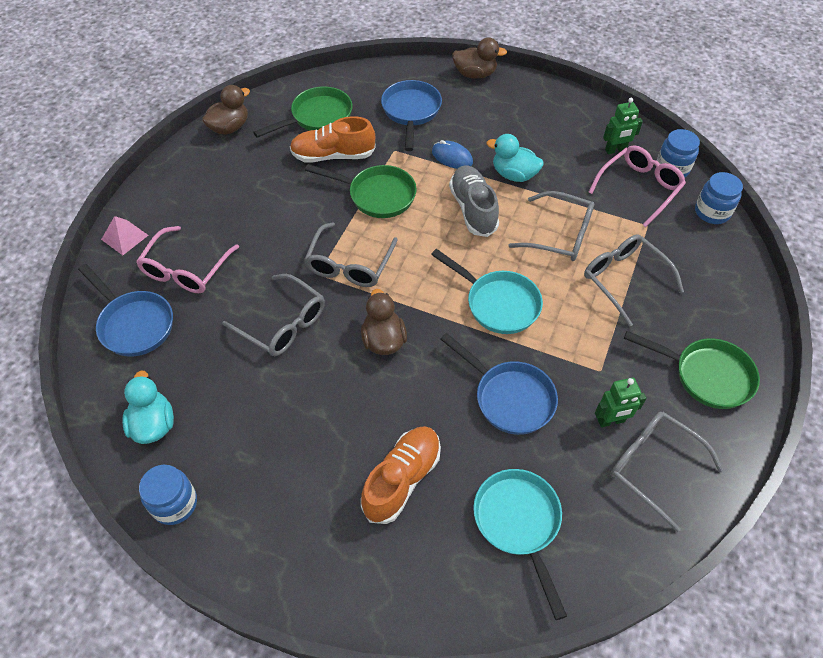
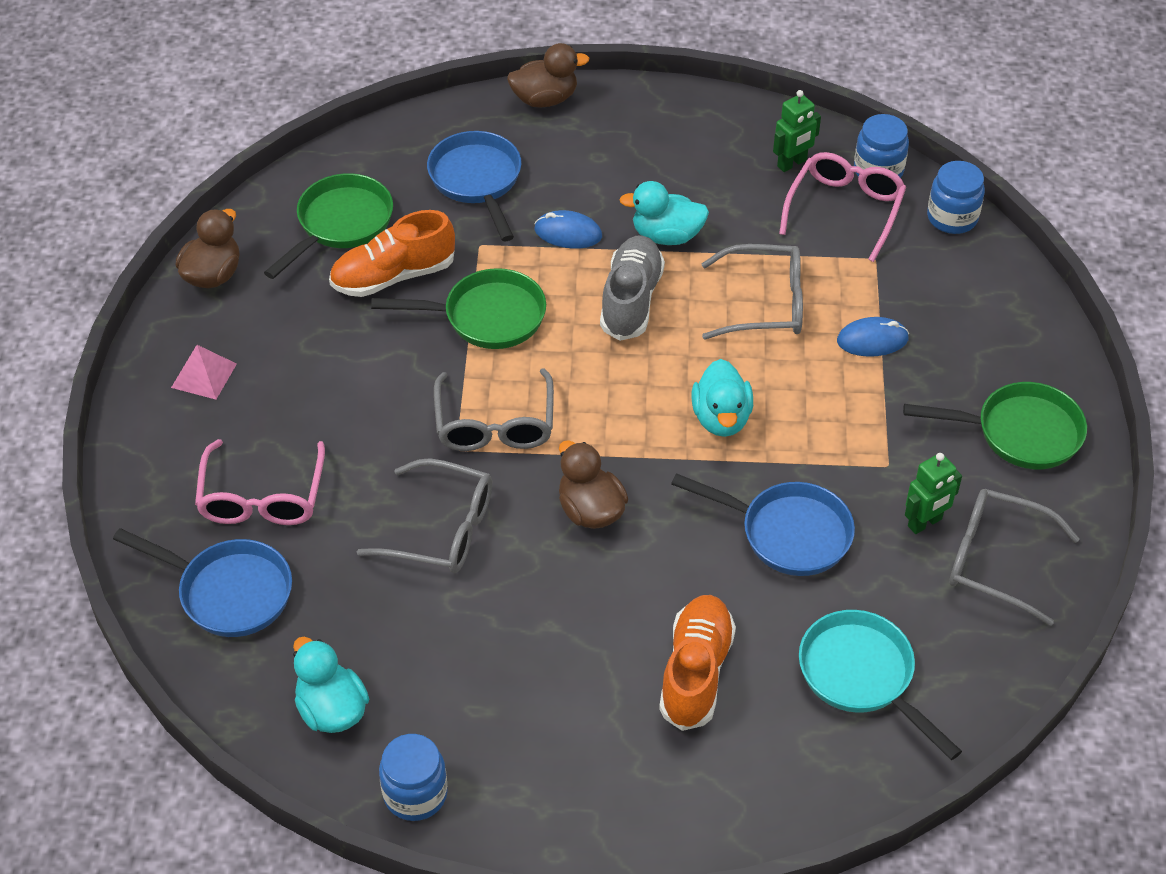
camera: 20 degrees left, 5 degrees down
pink pyramid [101,216,149,255] -> pink pyramid moved to [171,345,237,400]
turquoise pan [431,249,543,334] -> turquoise duck [692,359,753,437]
grey shoe [449,166,499,237] -> grey shoe turned 45 degrees clockwise [600,235,665,341]
grey glasses [584,234,684,327] -> blue mouse [837,317,909,357]

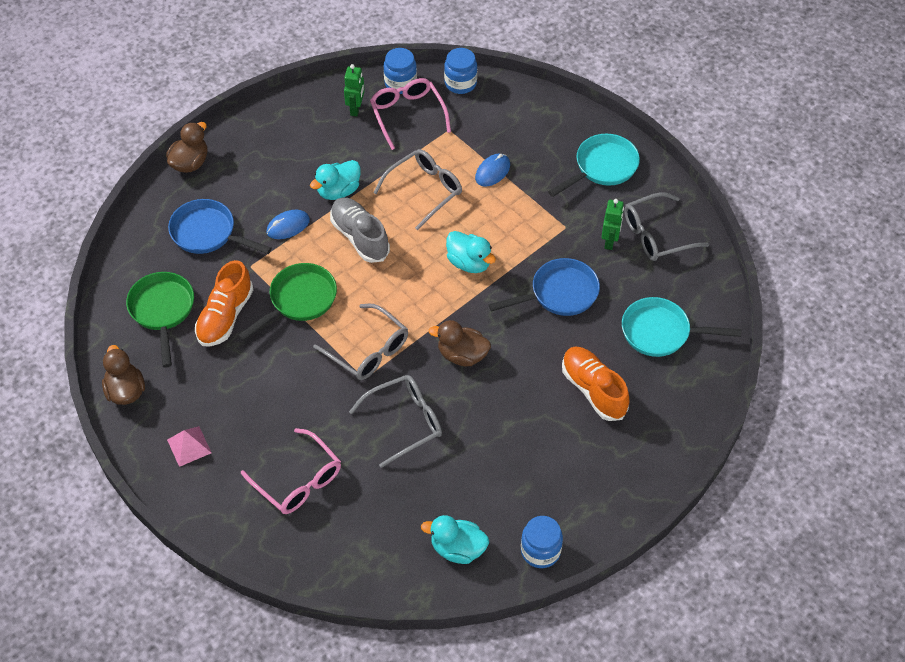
camera: 45 degrees left, 5 degrees up
blue pan [113,528,292,637] -> none
green pan [903,382,1087,469] -> turquoise pan [548,134,640,197]

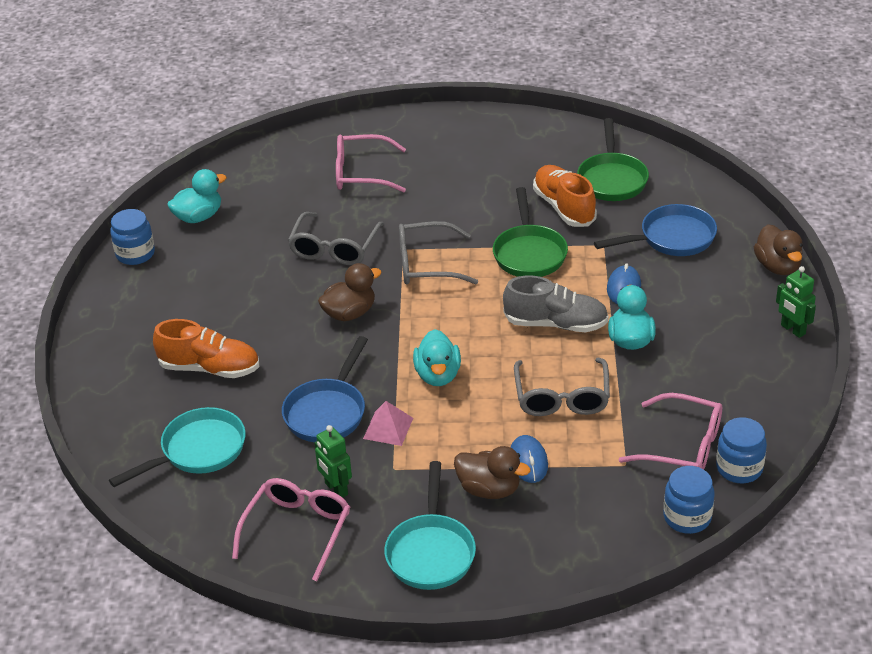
camera: 135 degrees right, 15 degrees down
brown duck [102,345,145,405] -> brown duck moved to [454,446,531,499]
green pan [126,272,194,367] -> green pan turned 60 degrees clockwise [577,118,649,201]
pink pyramid [167,426,212,467] -> pink pyramid moved to [363,401,413,446]
green robot [344,64,365,116] -> green robot moved to [776,266,816,338]
turquoise duck [446,231,496,273] -> turquoise duck turned 90 degrees counterclockwise [413,329,461,386]
grey glasses [624,192,709,261] -> pink glasses [232,478,350,581]

